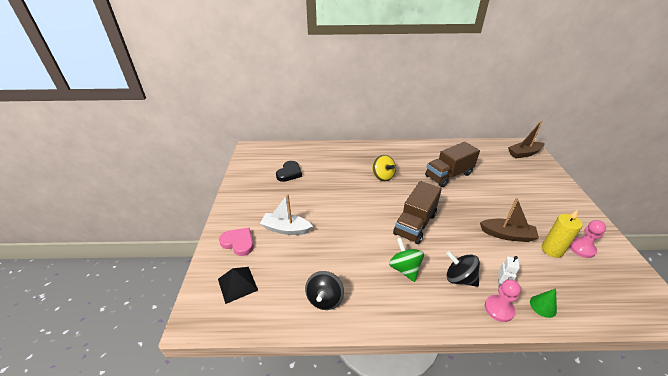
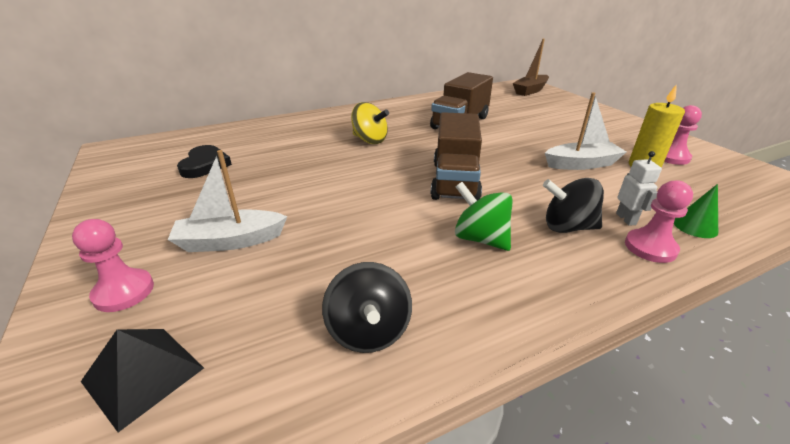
camera: 25 degrees left, 5 degrees down
pink heart [219,228,254,256] -> pink pawn [72,219,154,312]
brown boat [480,198,539,242] -> white boat [545,92,626,170]

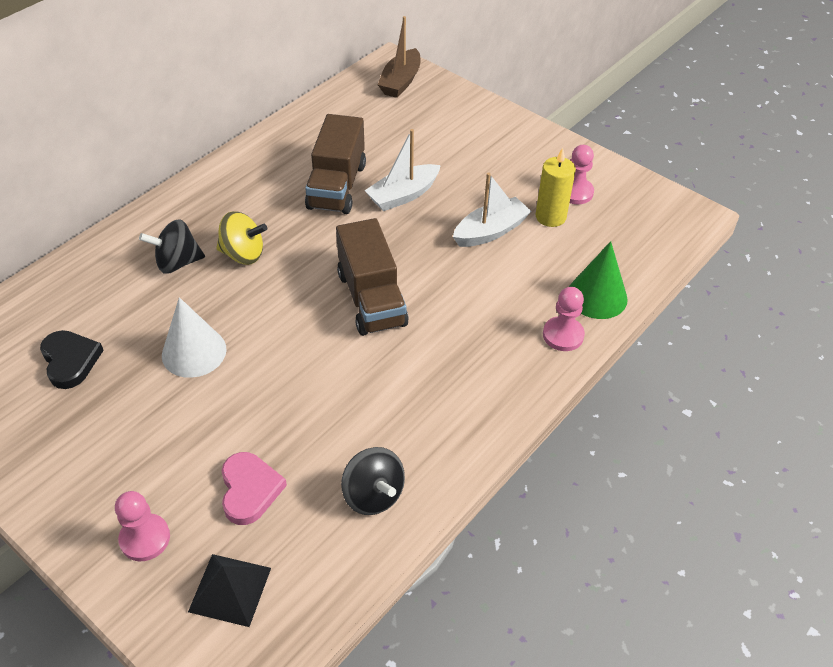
camera: 25 degrees left, 15 degrees up
white boat [168,150,288,252] -> white boat moved to [364,129,441,211]
green spinning top [455,182,513,251] -> none
black spinning top [543,178,604,233] -> black spinning top moved to [139,219,205,274]
white robot [616,151,662,226] -> none
green cone [674,184,718,238] -> green cone [569,241,628,319], size x1.71
none -> white cone [162,297,227,378]
none -> pink heart [222,452,287,525]

